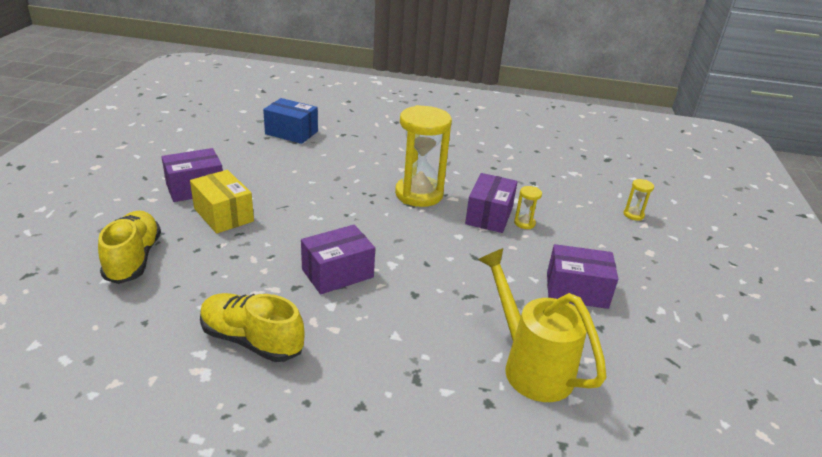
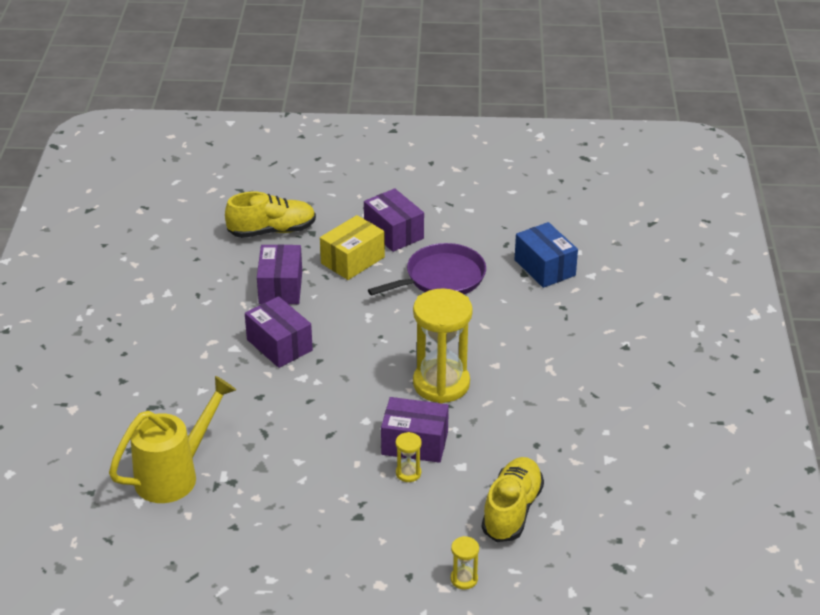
camera: 85 degrees right, 5 degrees up
yellow shoe [200,293,305,362] -> yellow shoe moved to [482,457,544,542]
blue box [263,98,318,144] -> blue box turned 45 degrees counterclockwise [515,222,578,288]
purple box [547,244,618,309] -> purple box moved to [257,244,302,304]
none -> purple pan [368,243,486,296]

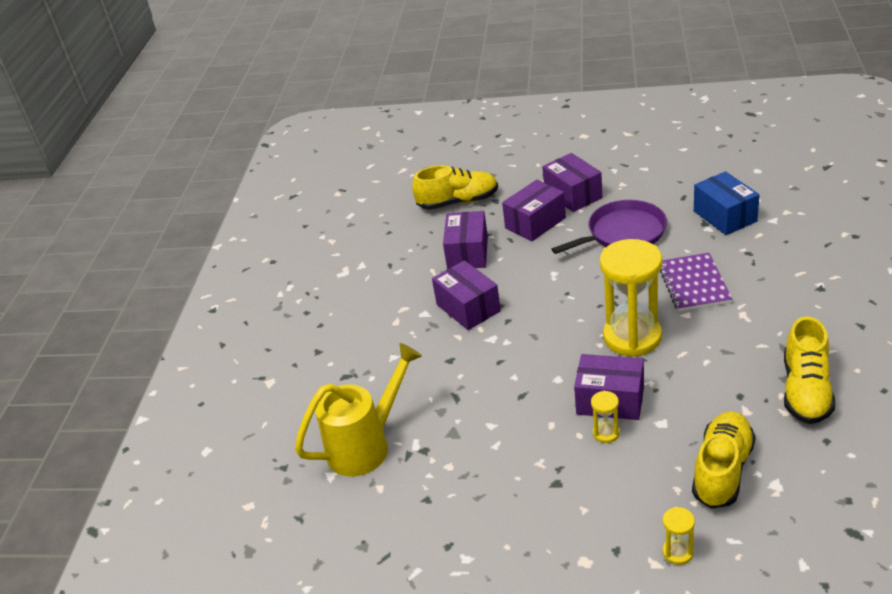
camera: 10 degrees right, 0 degrees up
yellow box [320,215,385,280] -> purple box [502,180,566,242]
none -> purple notebook [660,253,732,311]
none -> yellow shoe [784,317,835,424]

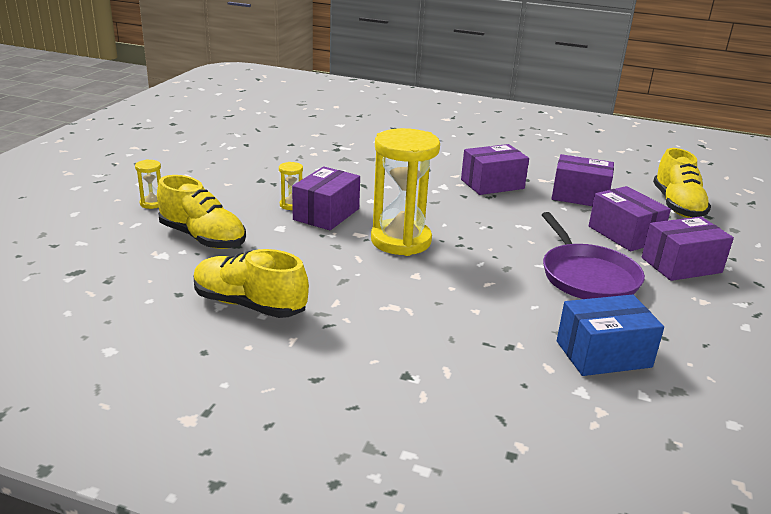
camera: 95 degrees right, 10 degrees down
yellow watering can [295,343,422,476] -> none
purple notebook [660,253,732,311] -> none

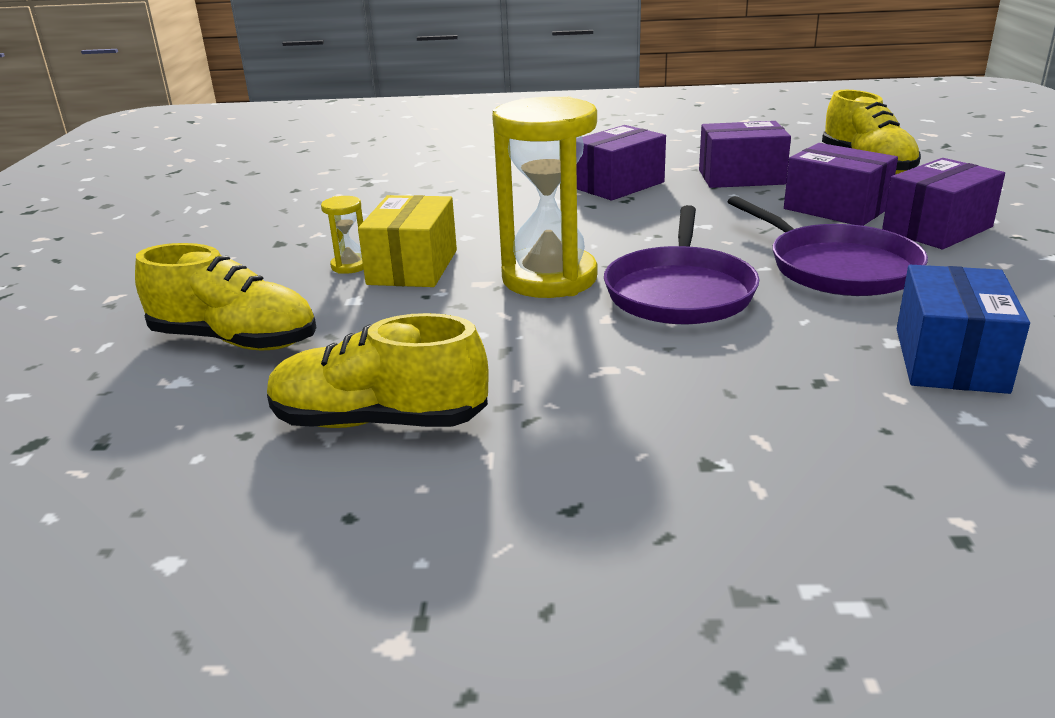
camera: 15 degrees left, 0 degrees up
yellow hourglass [135,159,161,209] -> none
purple box [292,167,360,230] -> yellow box [358,195,457,287]
blue box [557,295,664,376] -> blue box turned 45 degrees counterclockwise [897,265,1030,394]
none -> purple pan [604,205,759,324]

